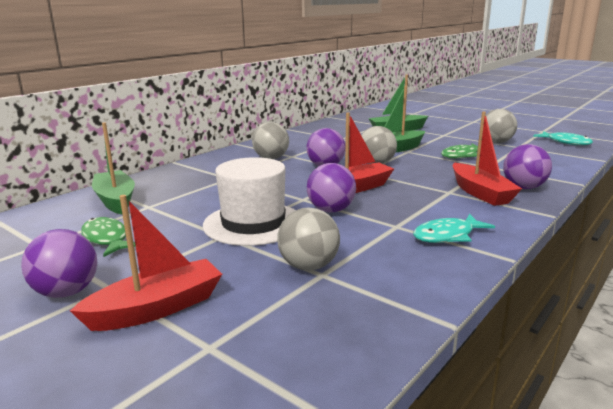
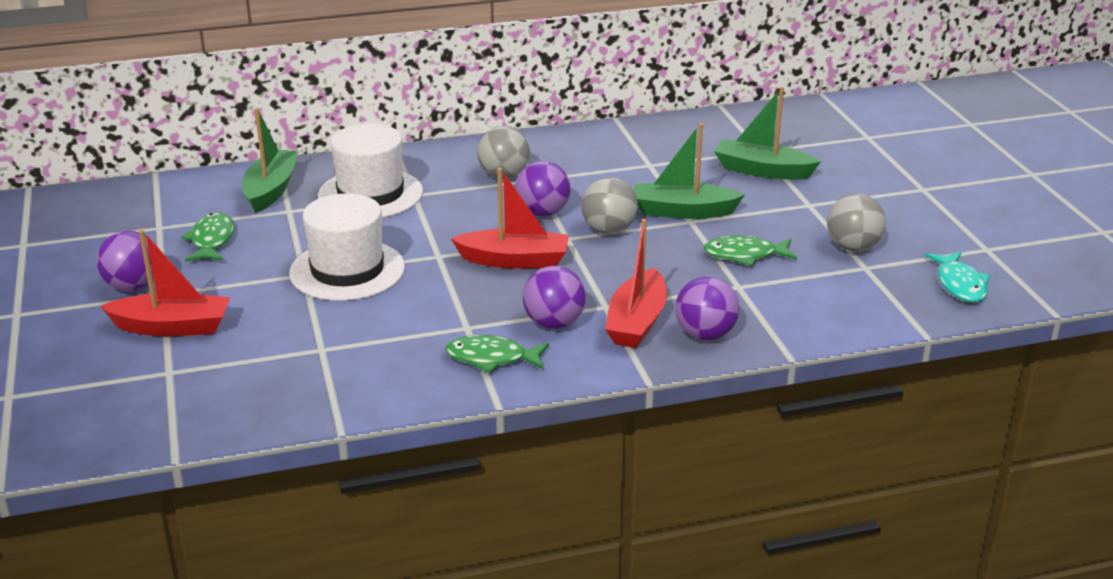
camera: 35 degrees right, 10 degrees up
grey ball [277,208,340,271] -> none
purple ball [307,163,356,212] -> purple ball moved to [523,266,586,329]
turquoise fish [413,214,495,243] -> green fish [445,335,549,373]
none -> white hat [318,124,423,218]

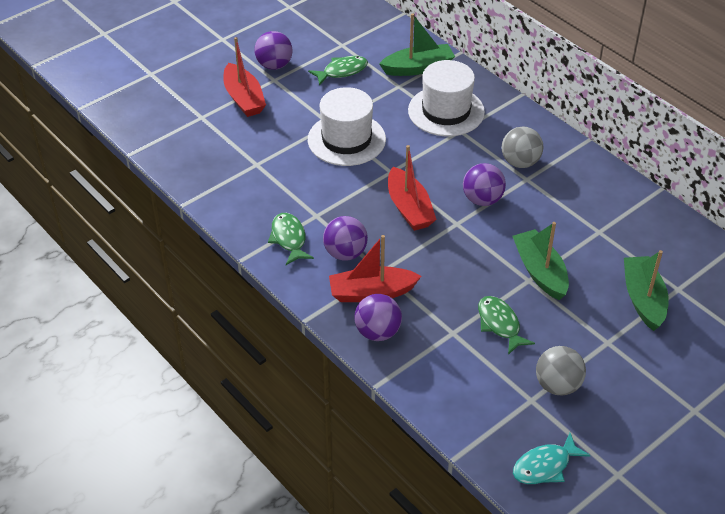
camera: 65 degrees right, 15 degrees up
grey ball [581,177,638,234] -> none

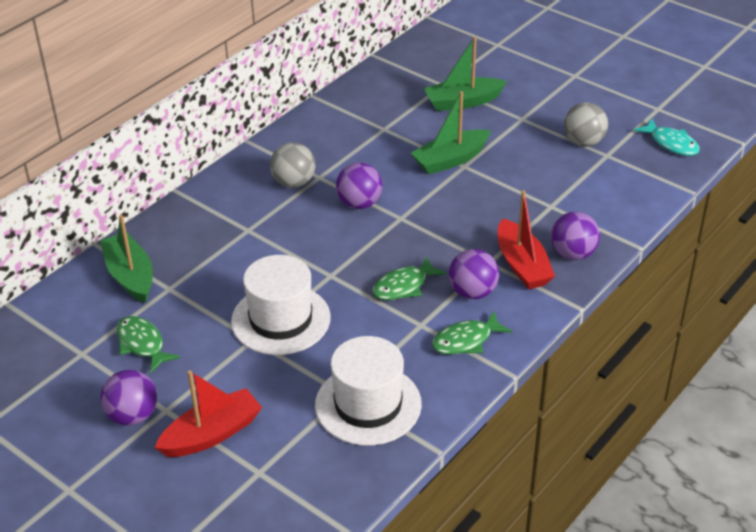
camera: 100 degrees left, 5 degrees down
red boat [388,145,436,231] -> none
white hat [408,60,485,136] -> white hat moved to [315,336,422,446]
green fish [478,296,535,355] -> green fish moved to [372,256,446,300]

